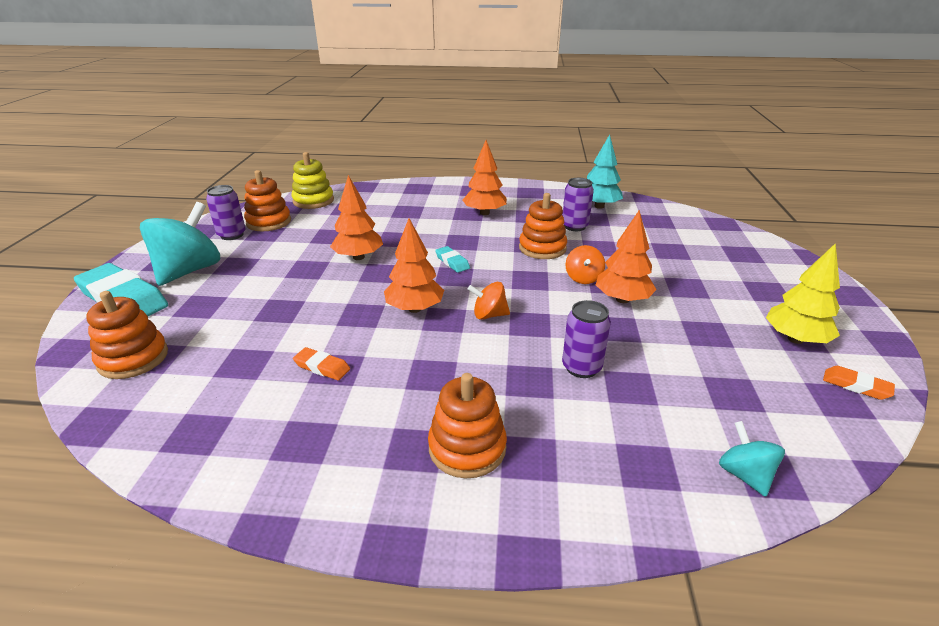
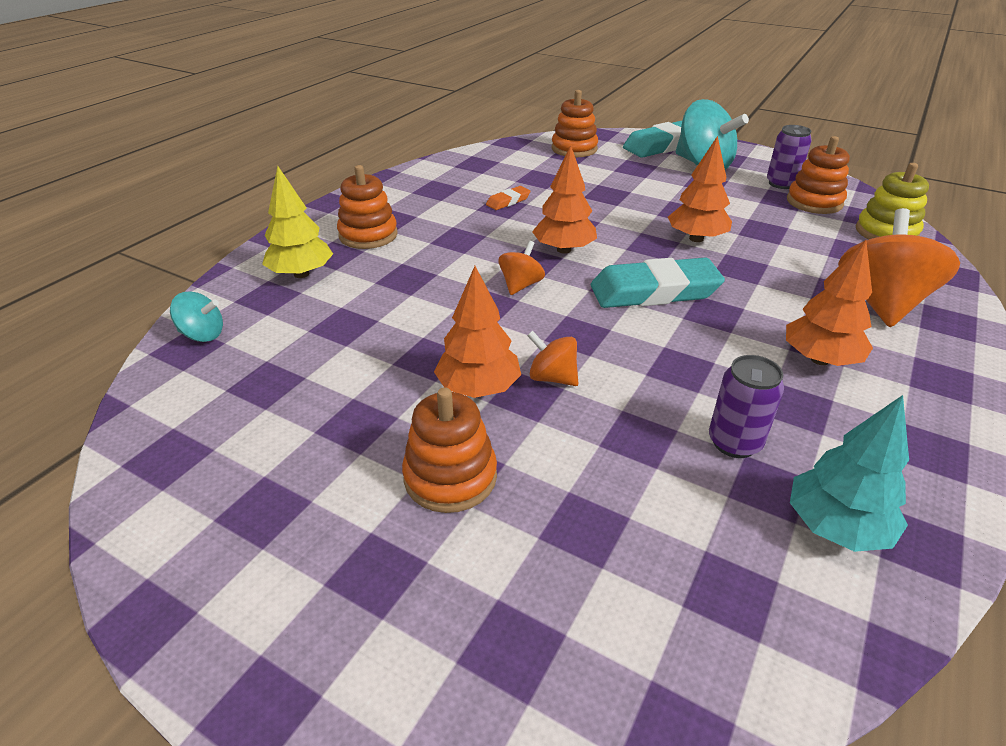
camera: 115 degrees right, 5 degrees up
turquoise eraser [435,246,470,273] -> turquoise eraser [591,257,725,308], size x2.18
orange stacking toy [519,193,567,259] -> orange stacking toy moved to [402,387,497,513]
purple can [562,300,611,378] -> none
yellow tree [766,243,840,344] -> yellow tree moved to [262,166,333,278]
orange eraser [823,366,895,400] -> none
none -> orange spinning top [838,208,960,327]

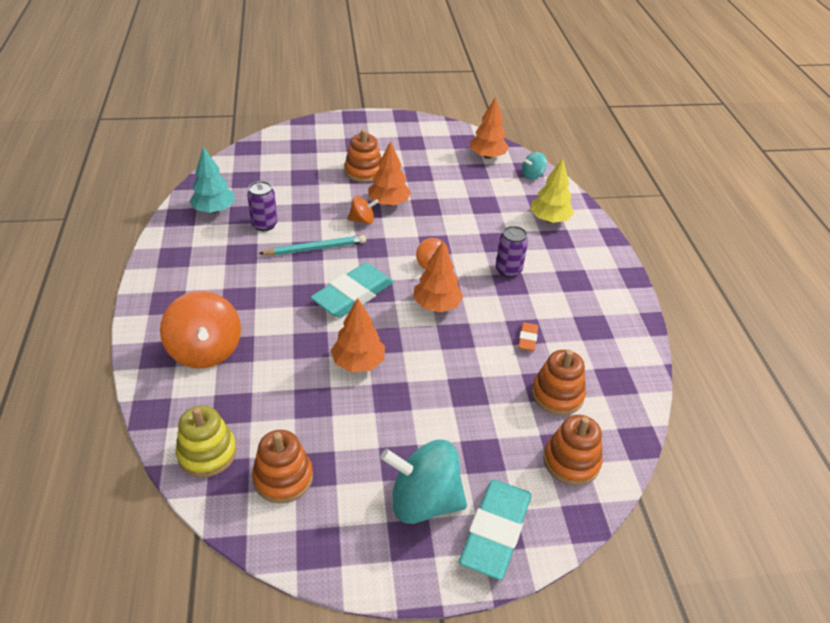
camera: 140 degrees right, 5 degrees up
orange stacking toy [337,165,398,249] -> orange stacking toy moved to [532,350,586,415]
purple can [767,125,812,189] -> purple can moved to [496,226,528,278]
orange tree [786,240,873,366] -> orange tree moved to [470,97,509,159]
none -> turquoise pencil [258,235,366,255]

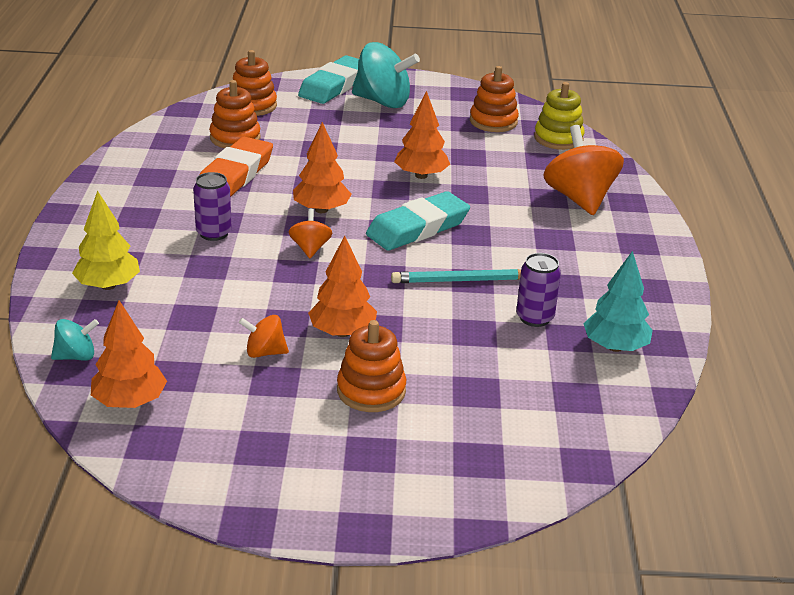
camera: 170 degrees left, 10 degrees down
orange spinning top [348,196,379,224] -> orange spinning top moved to [239,315,289,358]
orange eraser [518,322,538,351] -> orange eraser [200,137,273,197], size x2.18

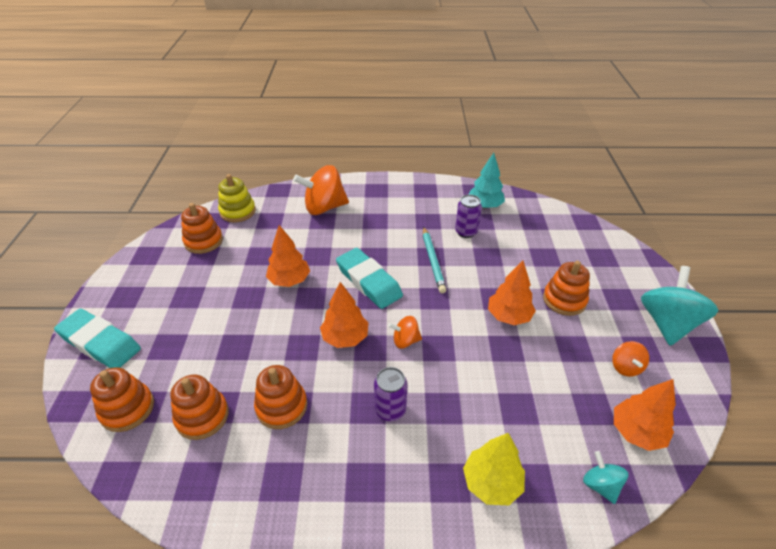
camera: 90 degrees left, 10 degrees up
orange eraser [200,137,273,197] -> orange stacking toy [254,365,307,429]
orange spinning top [239,315,289,358] -> orange spinning top moved to [612,341,649,377]
turquoise spinning top [352,42,420,108] -> turquoise spinning top moved to [641,266,718,346]

